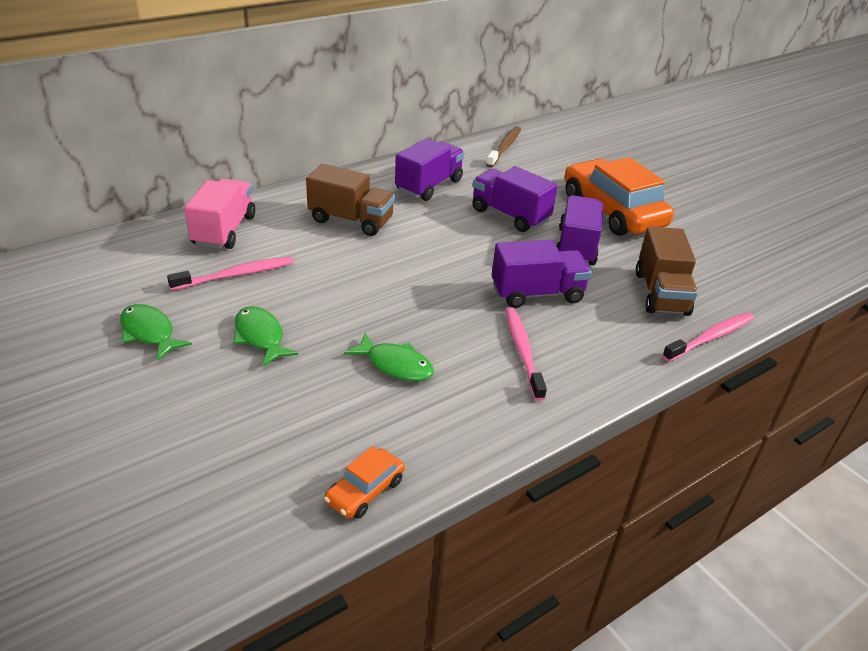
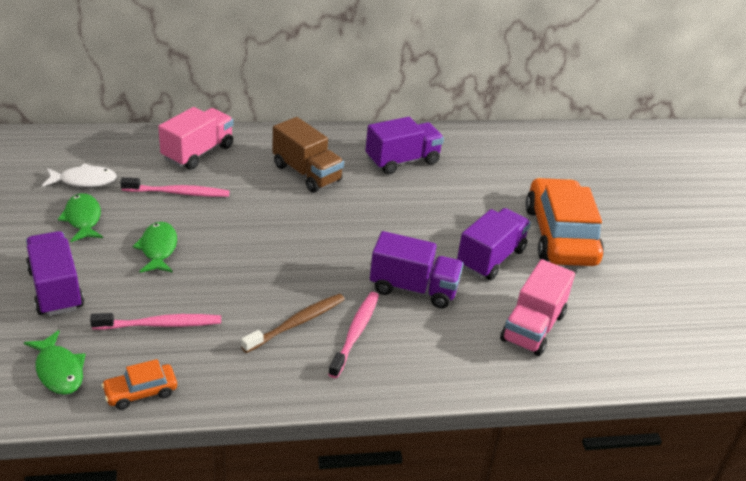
camera: 25 degrees right, 0 degrees up
green fish [344,333,434,381] -> green fish moved to [24,330,86,395]
purple truck [472,166,558,232] -> purple truck moved to [26,231,84,316]
brown toothbrush [486,127,521,167] -> brown toothbrush moved to [241,294,345,353]
brown truck [636,226,698,316] -> pink truck [500,259,575,356]
pink toothbrush [662,312,754,362] -> pink toothbrush moved to [90,313,221,330]
none -> white fish [42,163,117,187]

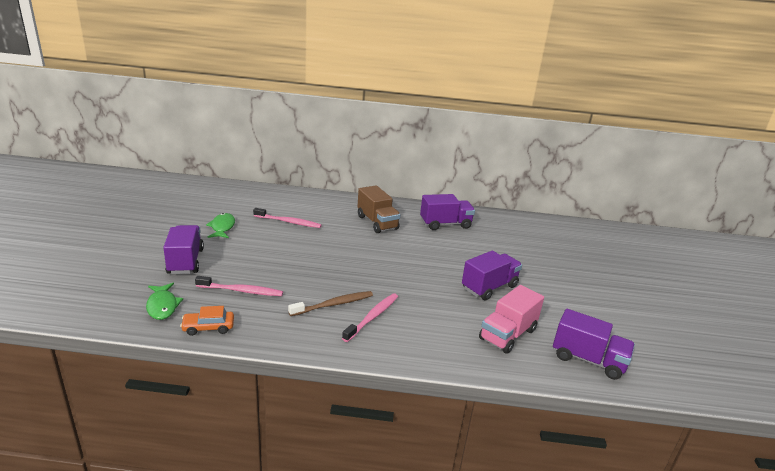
camera: 15 degrees right, 10 degrees down
white fish [42,163,117,187] -> none
green fish [132,222,177,273] -> none
pink truck [158,107,234,170] -> none
purple truck [370,231,463,309] -> purple truck moved to [553,309,635,380]
orange car [525,178,604,266] -> none

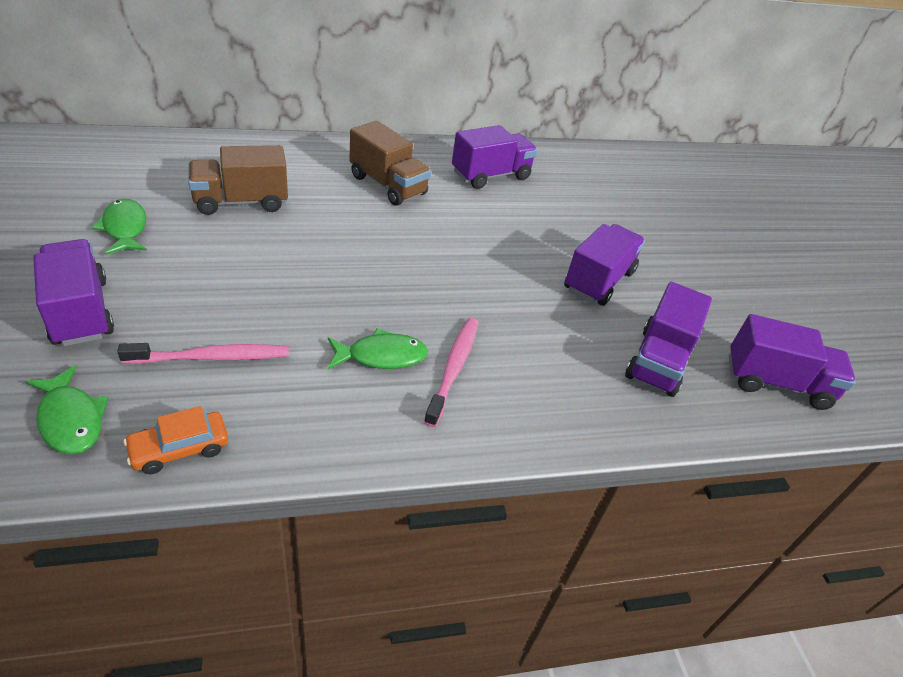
camera: 20 degrees left, 15 degrees up
pink toothbrush [253,208,322,228] -> brown truck [188,145,288,215]
brown toothbrush [288,291,373,316] -> green fish [328,328,428,369]
pink truck [479,285,544,354] -> purple truck [625,282,712,397]

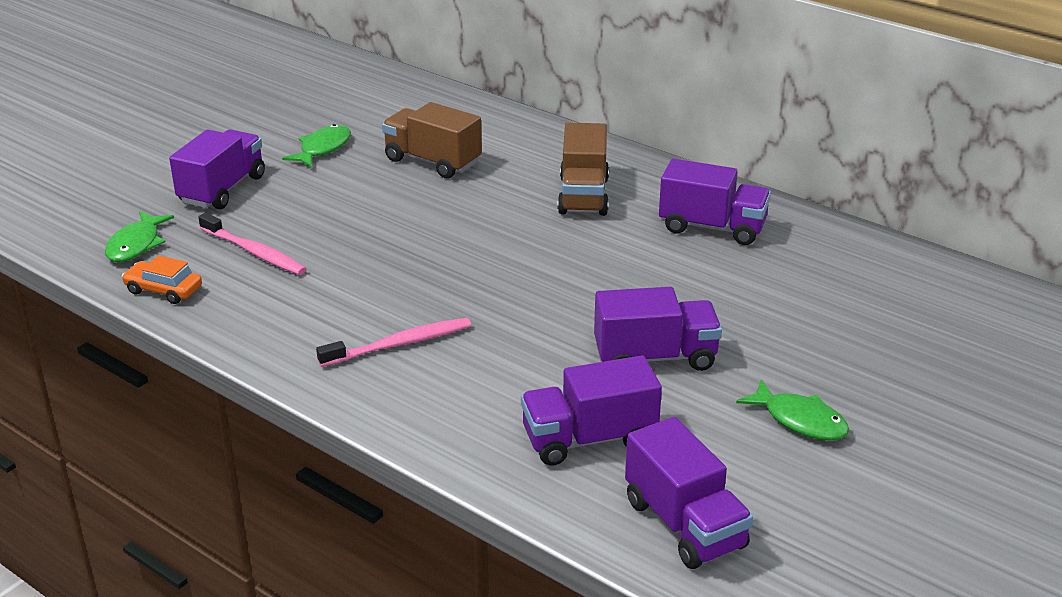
camera: 55 degrees right, 10 degrees down
green fish [328,328,428,369] -> green fish moved to [736,379,849,440]

